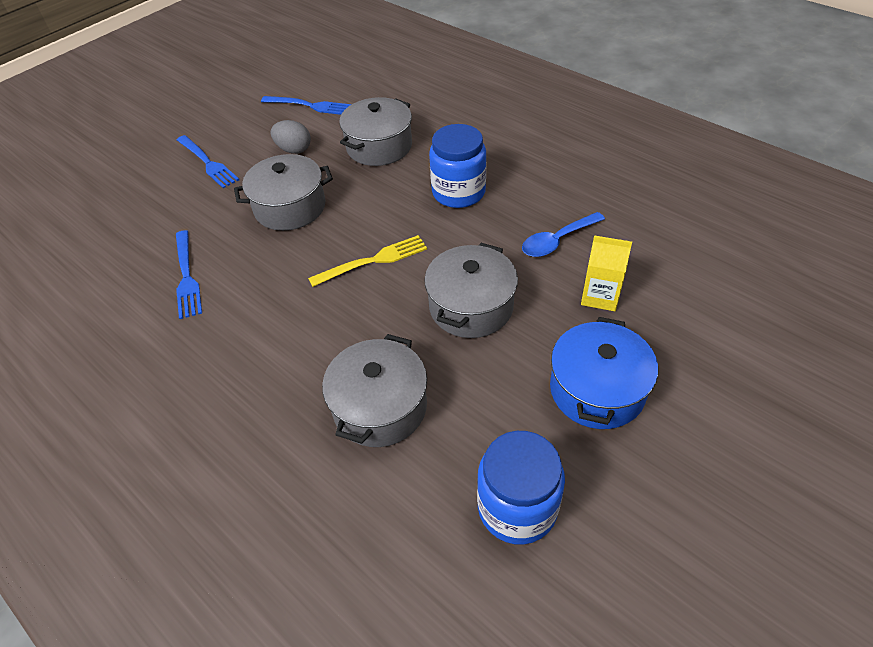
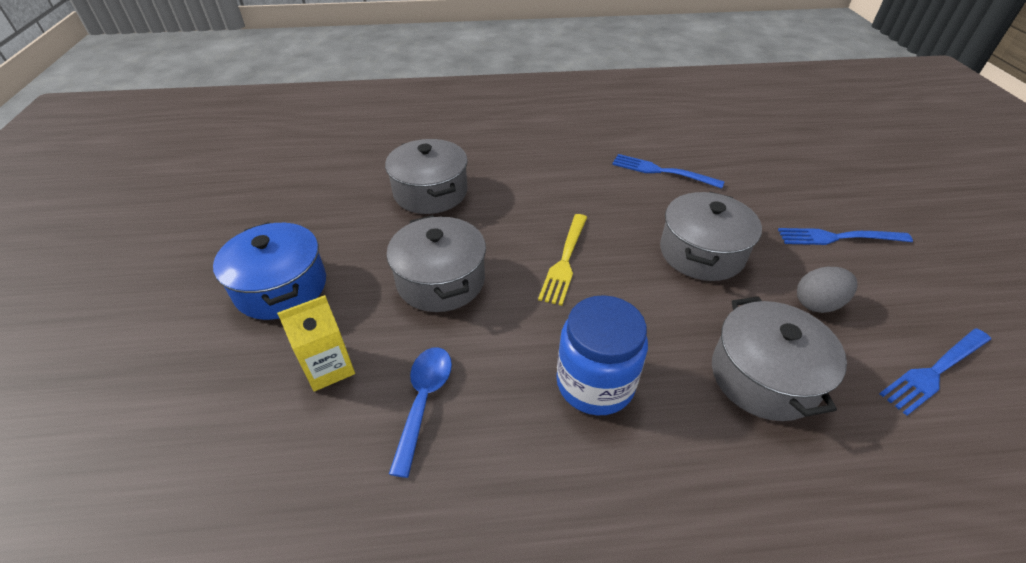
camera: 130 degrees right, 5 degrees down
blue jar [477,431,565,545] -> none

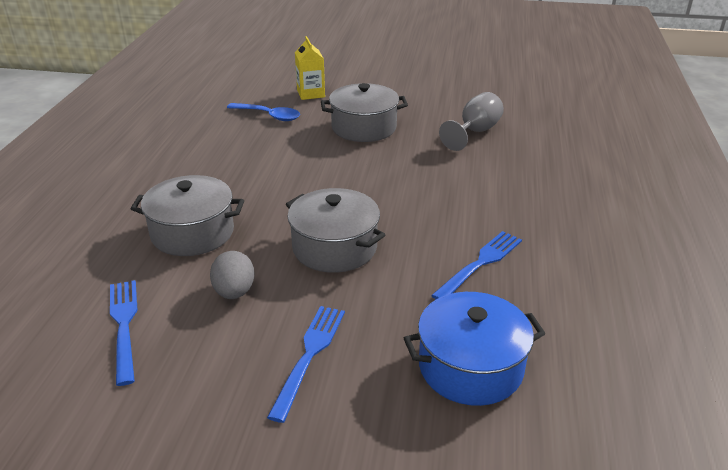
camera: 105 degrees right, 10 degrees down
blue pot [213,222,326,320] -> blue pot moved to [404,292,545,406]
grey pot [385,139,468,214] -> grey goblet [439,92,504,151]
yellow fork [538,214,587,306] -> none
blue jar [556,295,648,415] -> none

